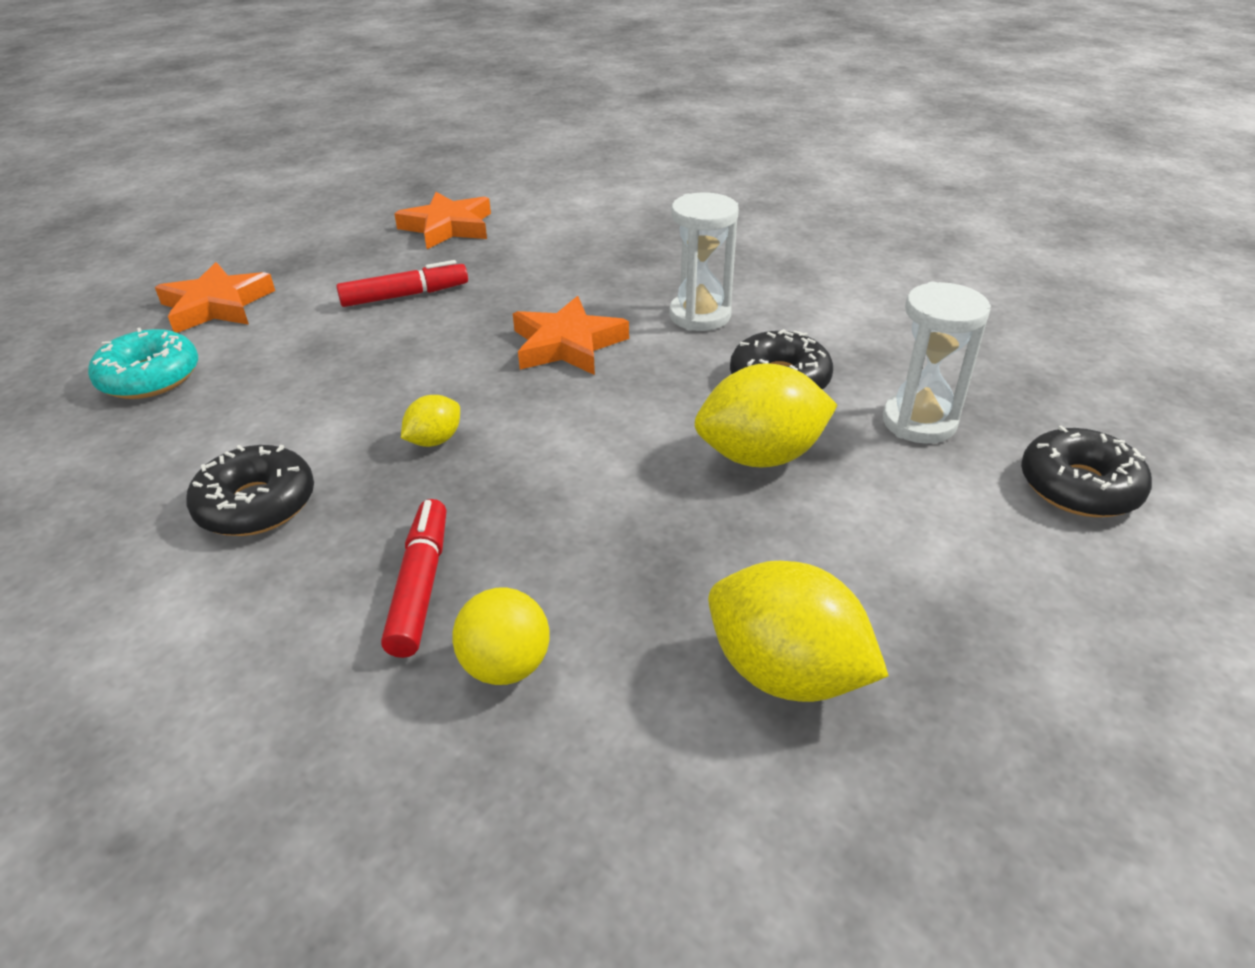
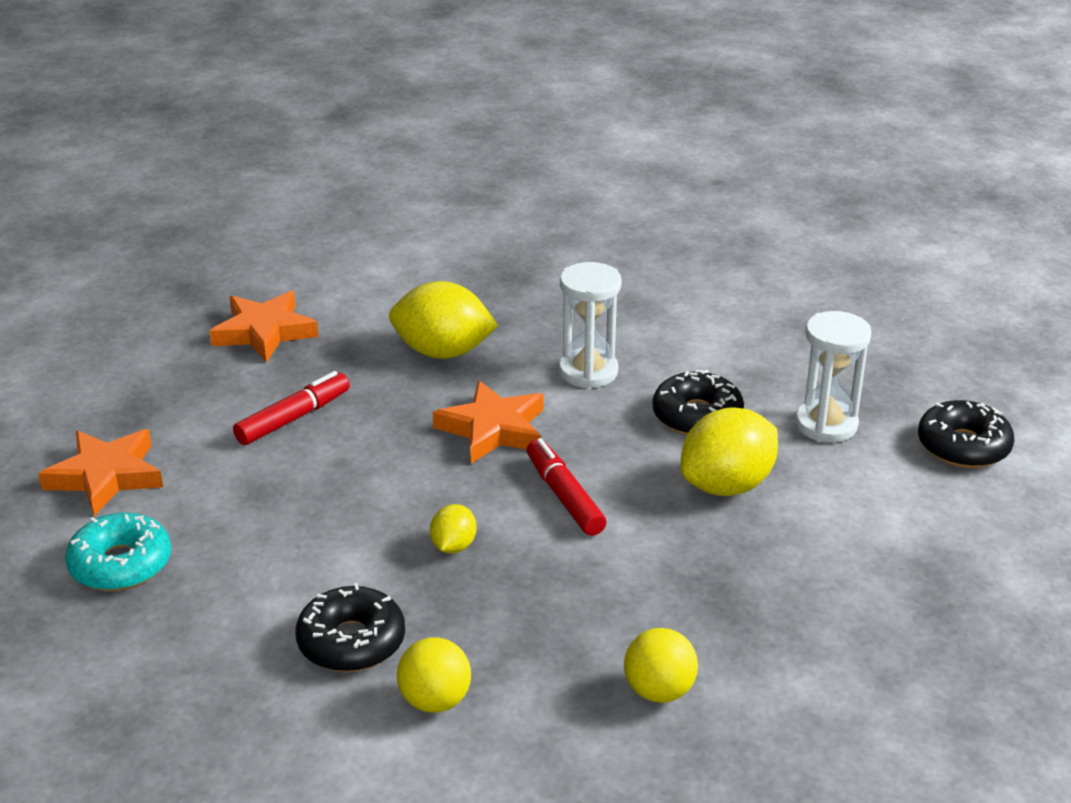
camera: 25 degrees left, 5 degrees down
red marker [381,499,447,658] -> red marker moved to [527,438,607,536]
yellow lemon [708,561,889,702] -> yellow lemon moved to [389,281,498,359]
none -> yellow ball [397,637,471,713]

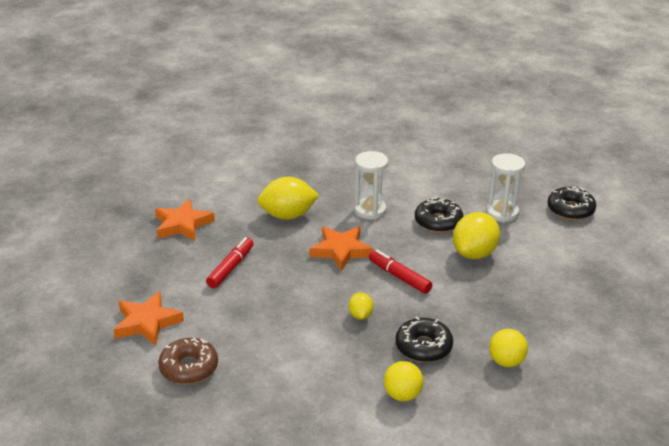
camera: 20 degrees left, 0 degrees up
turquoise donut [65,512,171,591] -> brown donut [158,338,218,384]
black donut [295,583,405,672] -> black donut moved to [395,317,453,362]

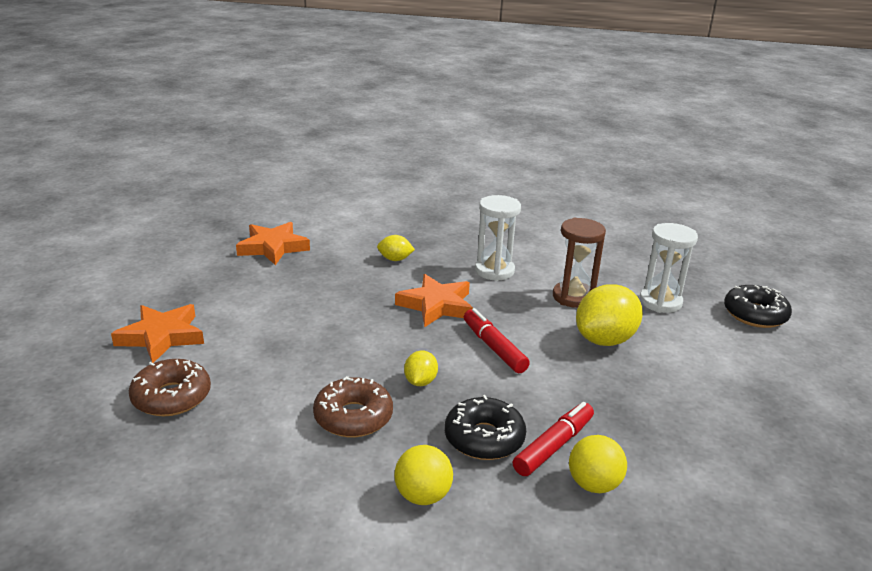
camera: 15 degrees right, 5 degrees down
red marker [206,237,254,288] -> red marker moved to [513,402,594,476]
yellow lemon [257,177,319,220] -> yellow lemon [377,235,415,261], size x0.51
black donut [415,197,463,233] -> brown hourglass [553,218,606,308]
none -> brown donut [313,376,393,437]

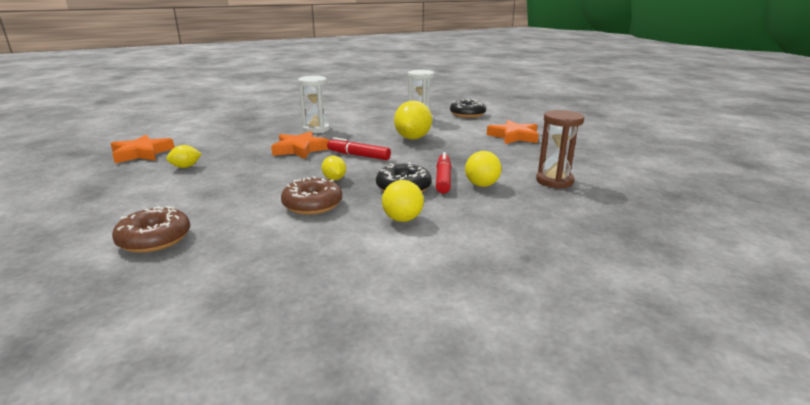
camera: 35 degrees left, 5 degrees down
orange star [111,304,204,363] -> orange star moved to [487,120,539,144]
yellow lemon [377,235,415,261] -> yellow lemon moved to [166,145,202,168]
brown hourglass [553,218,606,308] -> brown hourglass moved to [536,110,584,189]

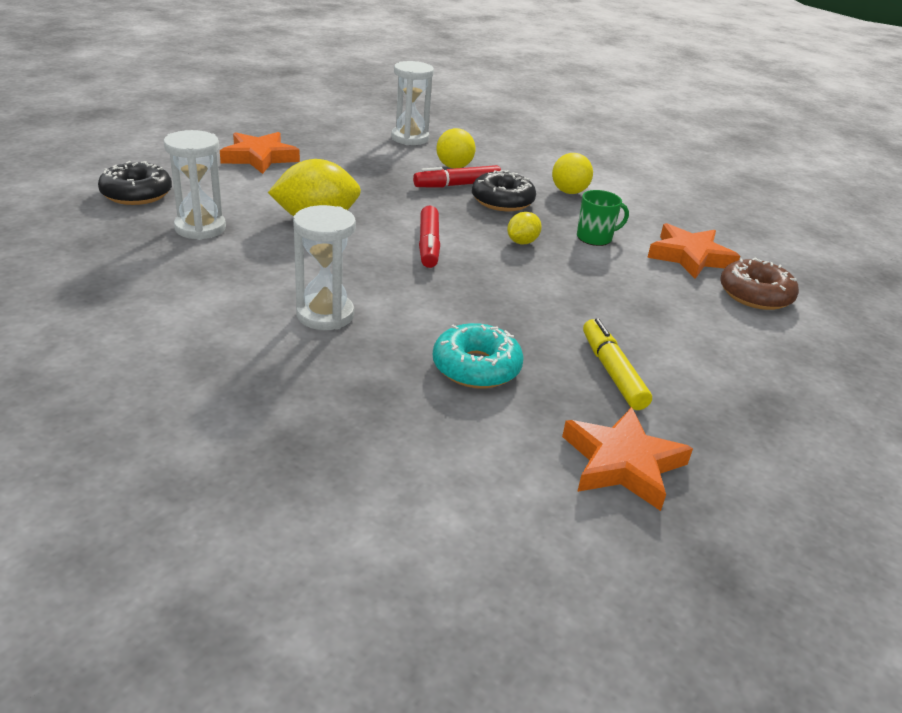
camera: 120 degrees left, 10 degrees up
yellow lemon [166,145,202,168] -> yellow marker [583,318,652,410]
orange star [271,131,329,159] -> orange star moved to [647,223,740,279]
brown donut [281,176,342,215] -> green mug [577,190,629,246]
brown hourglass [536,110,584,189] -> white hourglass [391,61,434,145]
none -> turquoise donut [433,323,524,388]

